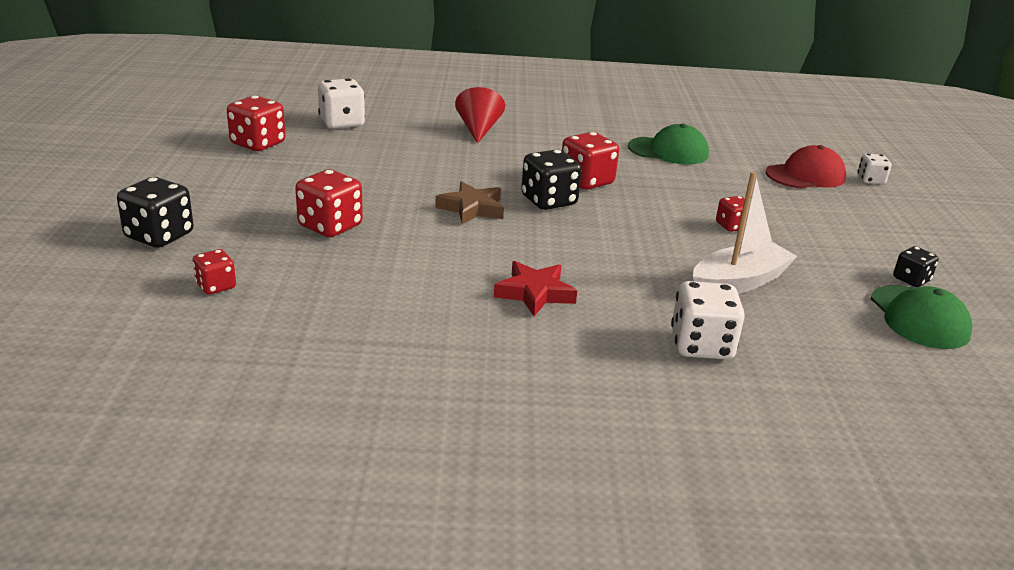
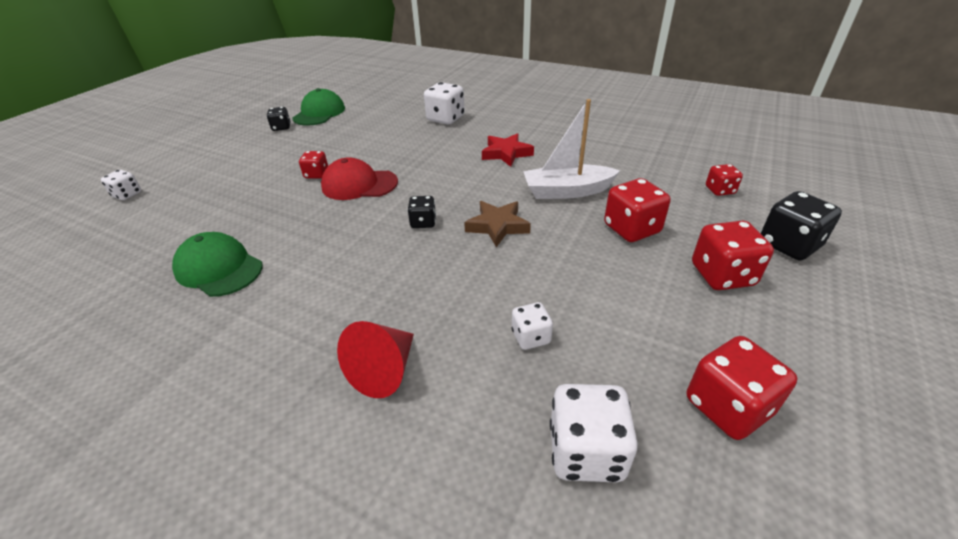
camera: 150 degrees left, 10 degrees up
black dice [521,149,582,210] -> black dice [407,196,436,228], size x0.58
red dice [562,132,619,190] -> red dice moved to [692,220,774,290]
white boat [693,172,797,294] -> white boat moved to [523,99,620,199]
red cap [766,145,846,189] -> red cap moved to [321,157,398,200]
none -> white dice [512,302,553,350]

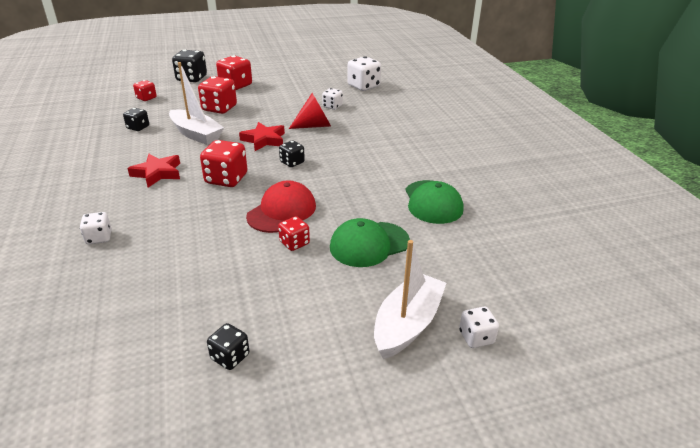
camera: 135 degrees left, 5 degrees down
green cap [292,88,345,126] -> green cap moved to [330,218,410,267]
red cap [321,157,398,200] -> red cap turned 105 degrees counterclockwise [246,180,316,233]
red cone [337,321,414,398] -> red cone moved to [289,93,331,129]
white dice [424,82,465,124] -> white dice [80,212,112,244], size x0.58
brown star [464,201,531,247] -> red star [239,122,285,151]
red dice [687,336,798,440] -> red dice moved to [200,140,247,187]
none -> black dice [123,108,149,131]
none -> white boat [374,240,446,359]

